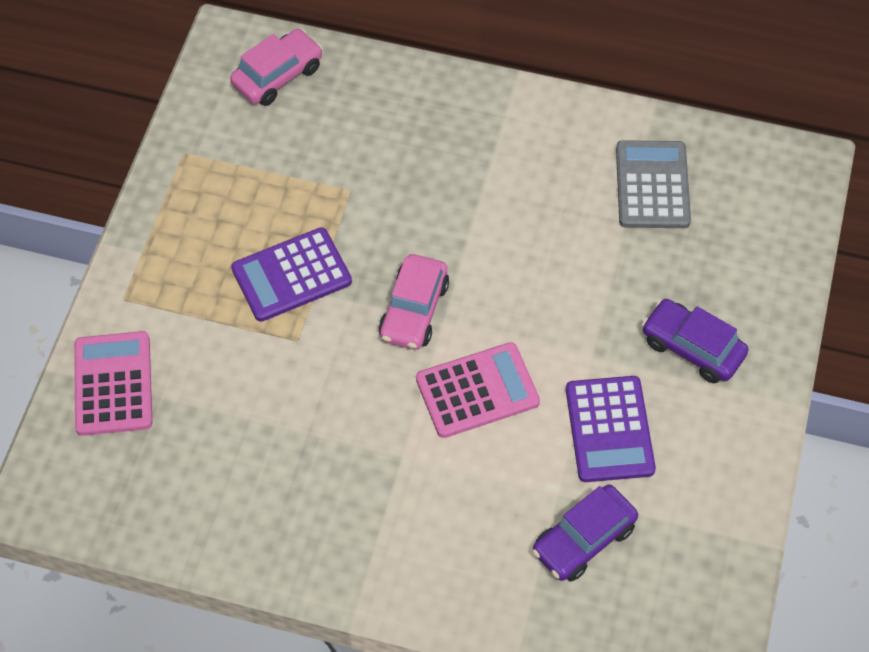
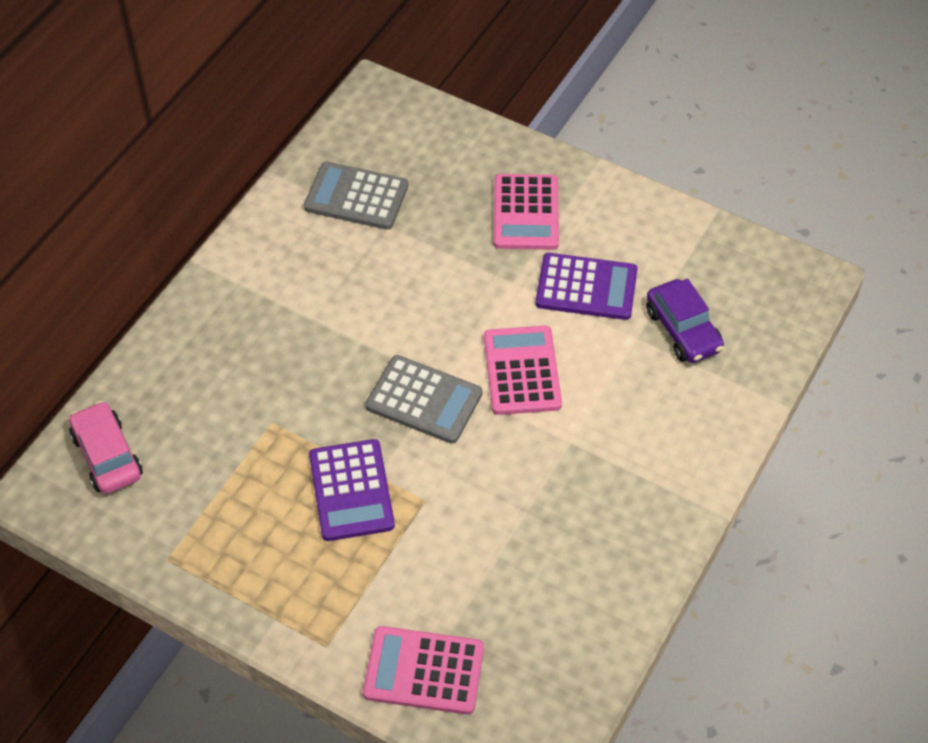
camera: 75 degrees left, 5 degrees down
pink car [379,254,449,350] -> grey calculator [366,355,482,444]
purple car [642,299,748,383] -> pink calculator [494,174,559,250]

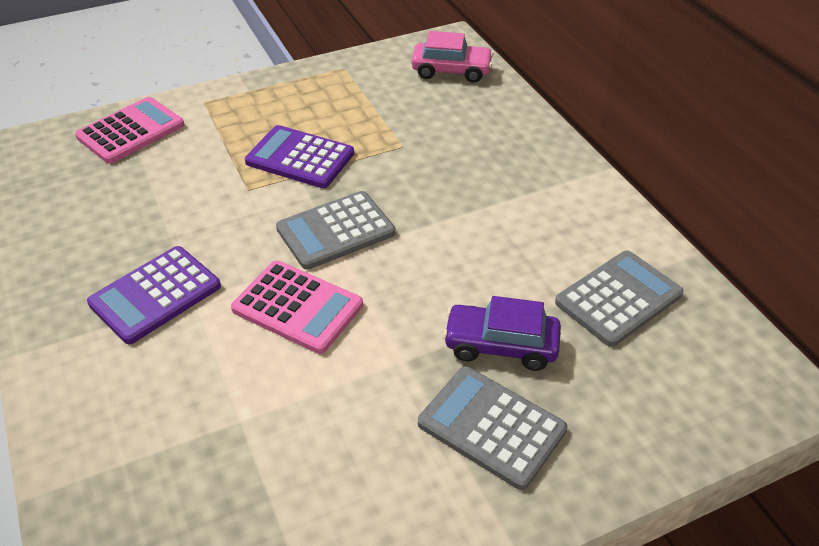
camera: 125 degrees right, 10 degrees down
pink calculator [494,174,559,250] -> grey calculator [418,366,567,490]
purple calculator [535,253,638,320] -> purple calculator moved to [87,246,221,344]
purple car [646,279,724,363] -> purple car moved to [443,296,561,371]

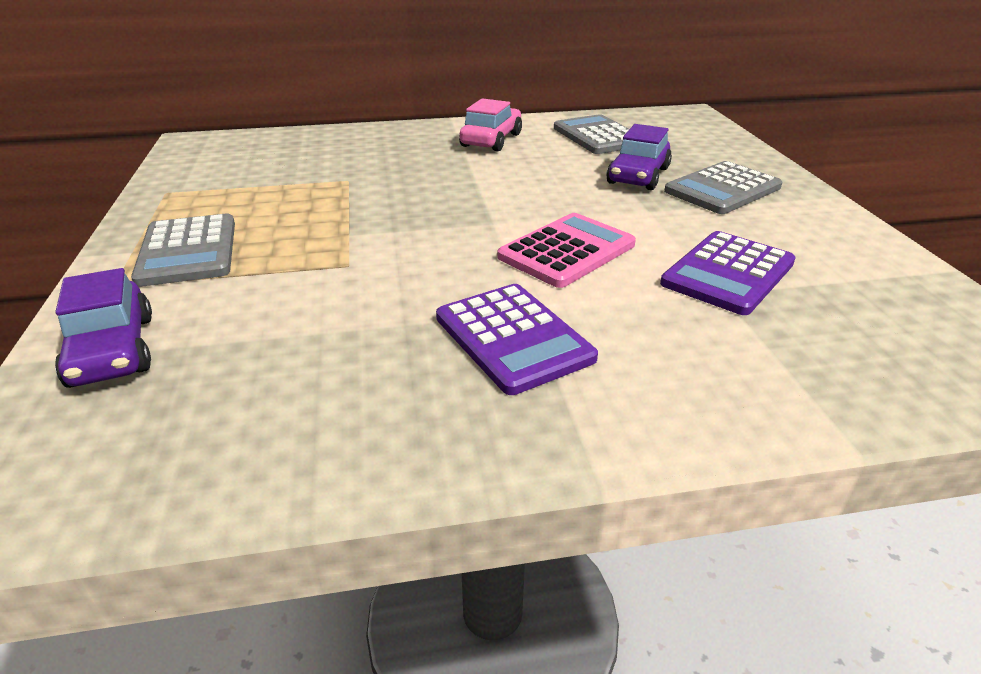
camera: 75 degrees left, 10 degrees down
pink calculator [75,97,184,164] -> purple car [55,268,152,388]
purple calculator [245,125,354,188] -> purple calculator moved to [660,231,796,315]
grey calculator [276,191,396,270] -> grey calculator moved to [131,213,235,287]
pink car [411,31,494,83] -> pink car moved to [459,98,522,152]

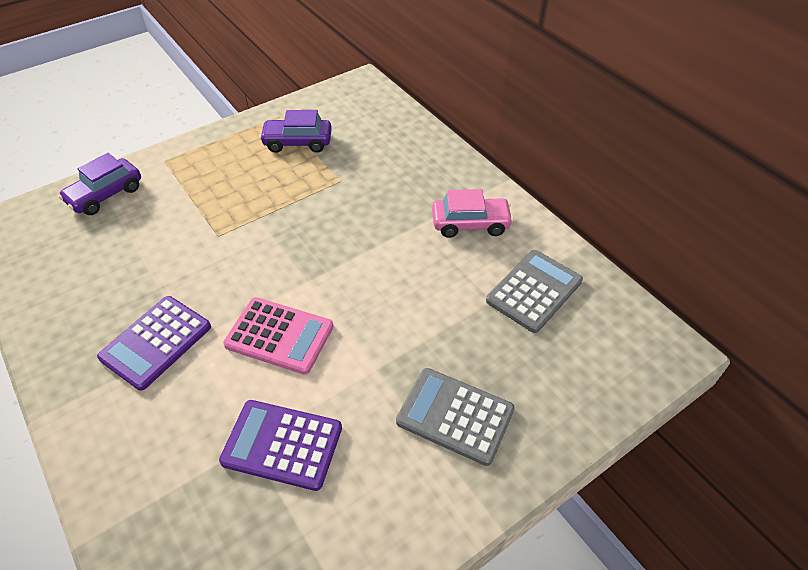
camera: 65 degrees right, 15 degrees up
grey calculator [131,213,235,287] -> none
purple car [606,124,672,190] -> purple car moved to [259,110,332,153]

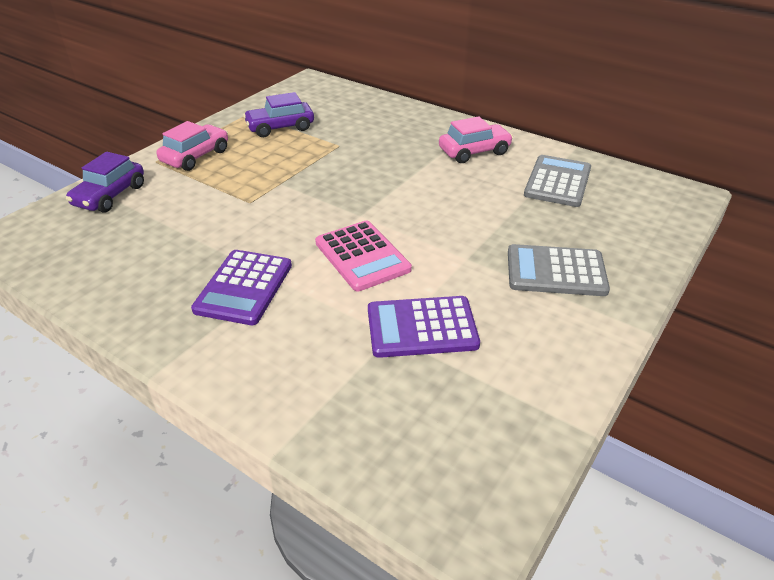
camera: 20 degrees left, 10 degrees down
pink calculator [223,297,333,374] -> pink calculator turned 60 degrees clockwise [315,221,412,291]
none -> pink car [156,121,228,171]

